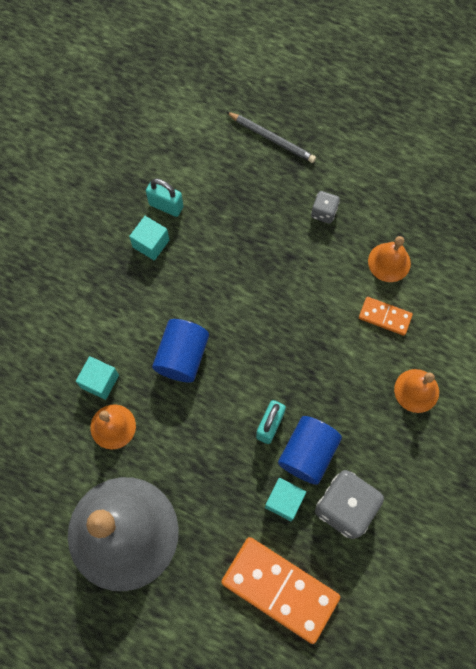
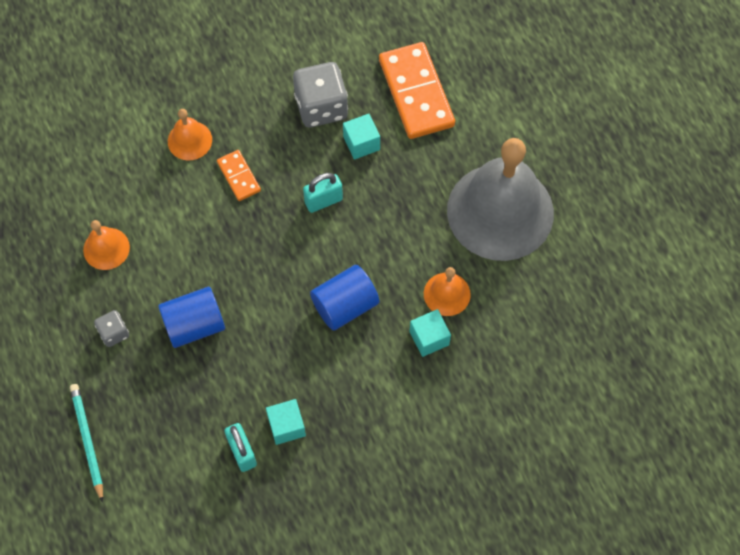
camera: 140 degrees left, 5 degrees down
grey pencil [226,112,316,163] -> turquoise pencil [70,384,103,503]
blue cylinder [278,416,342,485] -> blue cylinder moved to [158,287,225,348]
orange domino [359,297,413,336] -> orange domino moved to [217,150,261,201]

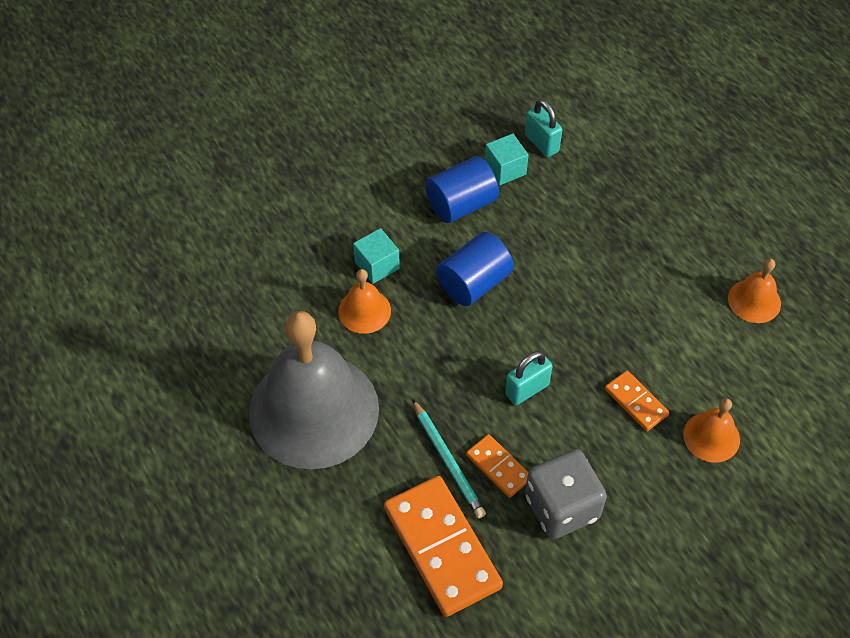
camera: 170 degrees right, 10 degrees down
turquoise pencil [70,384,103,503] -> turquoise pencil moved to [412,399,486,519]
grey dice [94,310,129,347] -> none
blue cylinder [158,287,225,348] -> blue cylinder moved to [426,156,499,223]
turquoise cube [343,114,380,160] -> orange domino [466,434,528,498]

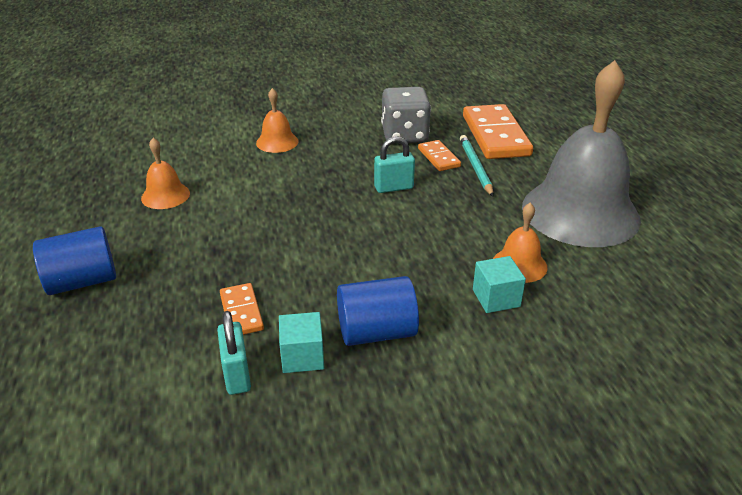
camera: 160 degrees left, 20 degrees down
blue cylinder [437,232,514,306] -> blue cylinder moved to [33,226,116,295]
orange domino [605,371,669,431] -> orange domino moved to [220,283,264,335]

